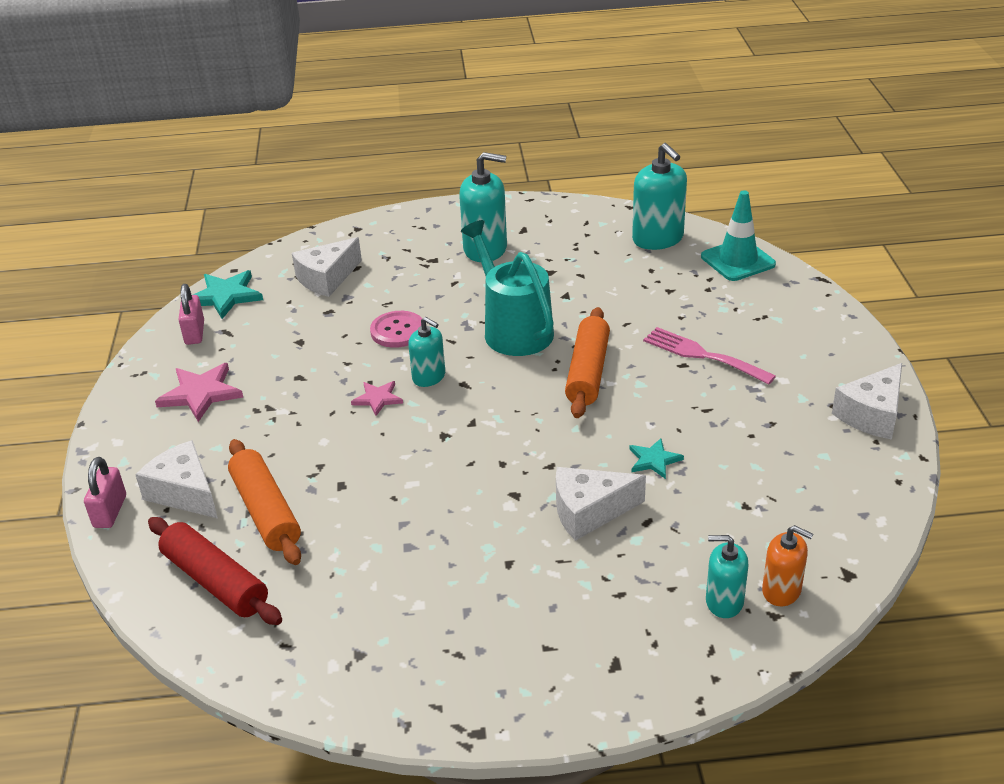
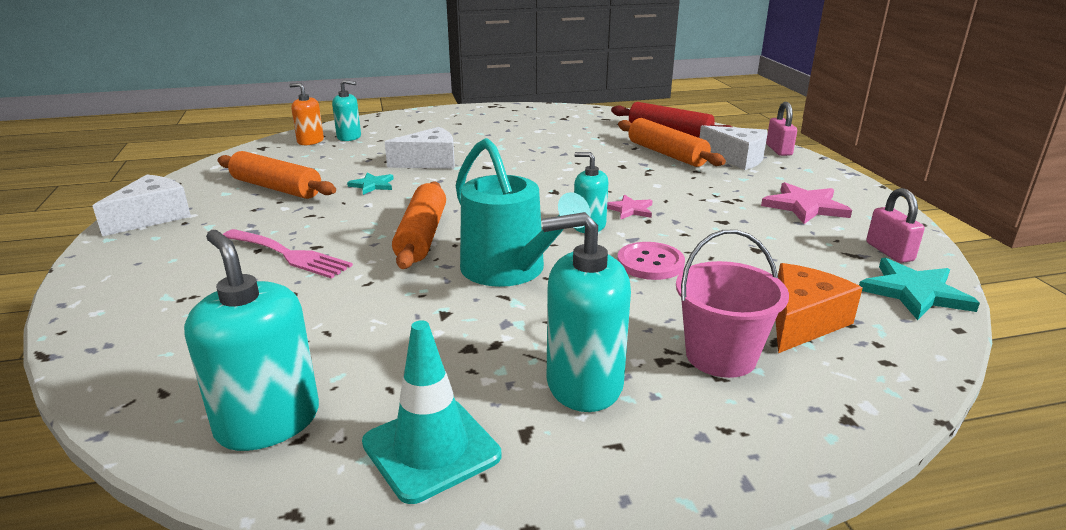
camera: 170 degrees right, 10 degrees down
white cheese [292,237,362,297] -> orange cheese [776,263,863,353]
turquoise traffic cone [701,190,776,281] -> turquoise traffic cone moved to [362,320,501,504]
none -> orange rolling pin [218,151,336,199]
none -> pink bucket [676,229,789,378]

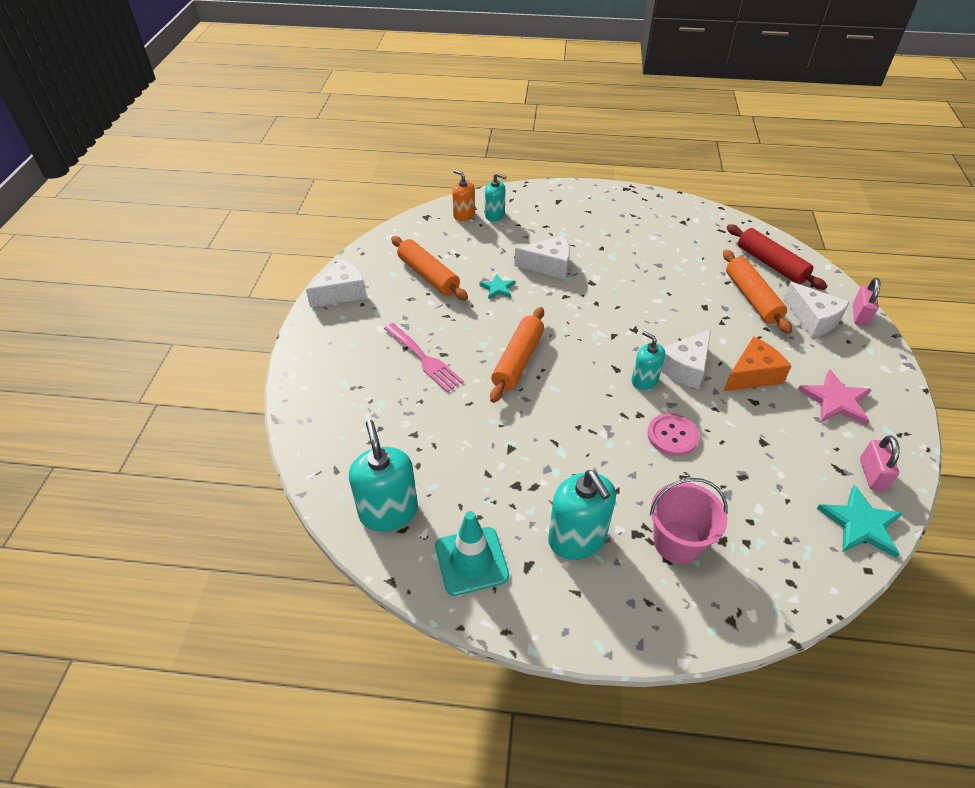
camera: 20 degrees right, 20 degrees up
turquoise watering can [456,138,591,287] -> none
turquoise soap dispenser [542,212,631,412] -> turquoise soap dispenser turned 135 degrees counterclockwise [548,470,616,560]
pink star [607,195,652,220] -> white cheese [661,329,711,389]
orange cheese [776,263,863,353] -> orange cheese moved to [724,336,791,391]

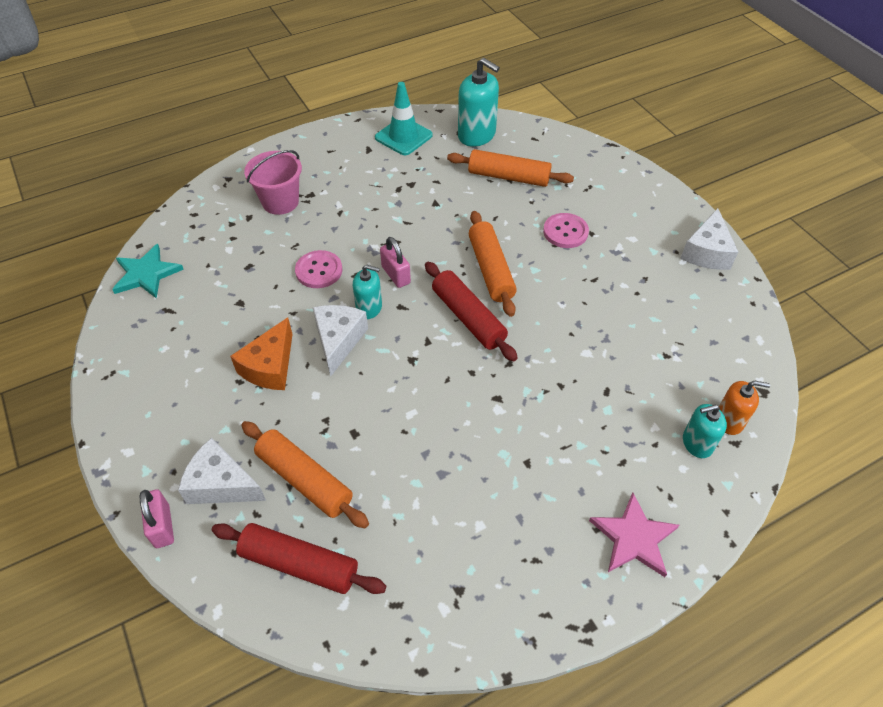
camera: 145 degrees right, 5 degrees up
pink fork [384,323,464,392] -> pink button [543,213,589,248]
orange rolling pin [391,236,468,300] -> orange rolling pin moved to [447,149,574,187]
turquoise star [480,274,516,299] -> none
white cheese [514,235,570,279] -> none
turquoise soap dispenser [548,470,616,560] -> none
pink star [798,369,871,425] -> pink star moved to [589,493,679,577]
pink padlock [860,435,900,491] -> pink padlock moved to [380,237,411,288]
none -> red rolling pin [425,262,518,362]

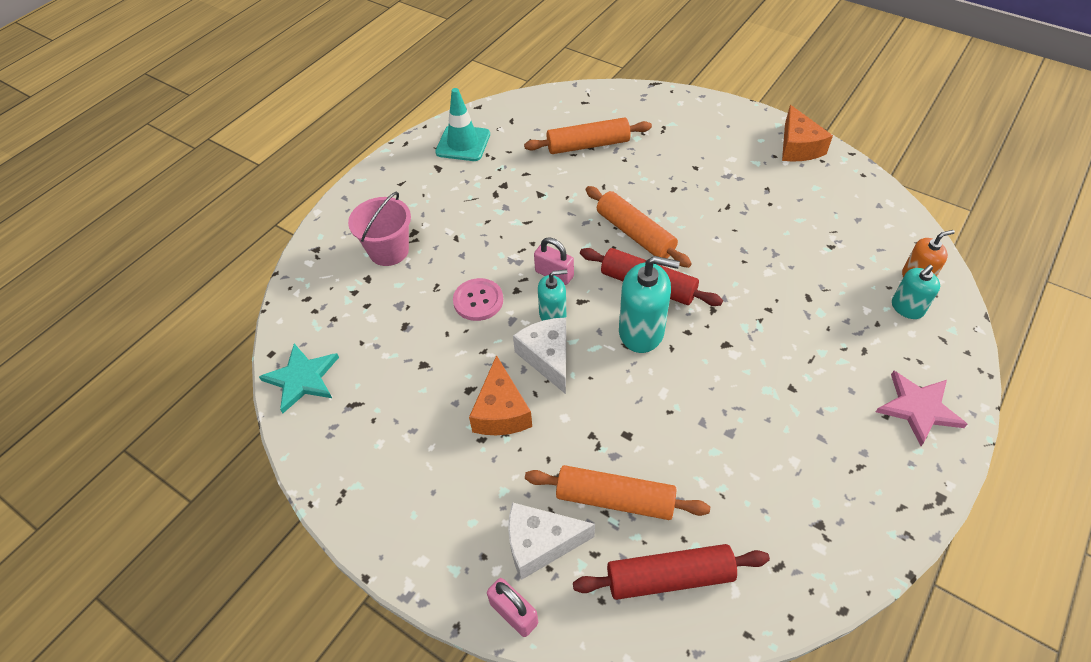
camera: 25 degrees left, 0 degrees up
turquoise soap dispenser [458,58,500,147] -> turquoise soap dispenser moved to [619,256,680,353]
pink button [543,213,589,248] -> none
white cheese [680,208,738,270] -> orange cheese [782,105,833,162]

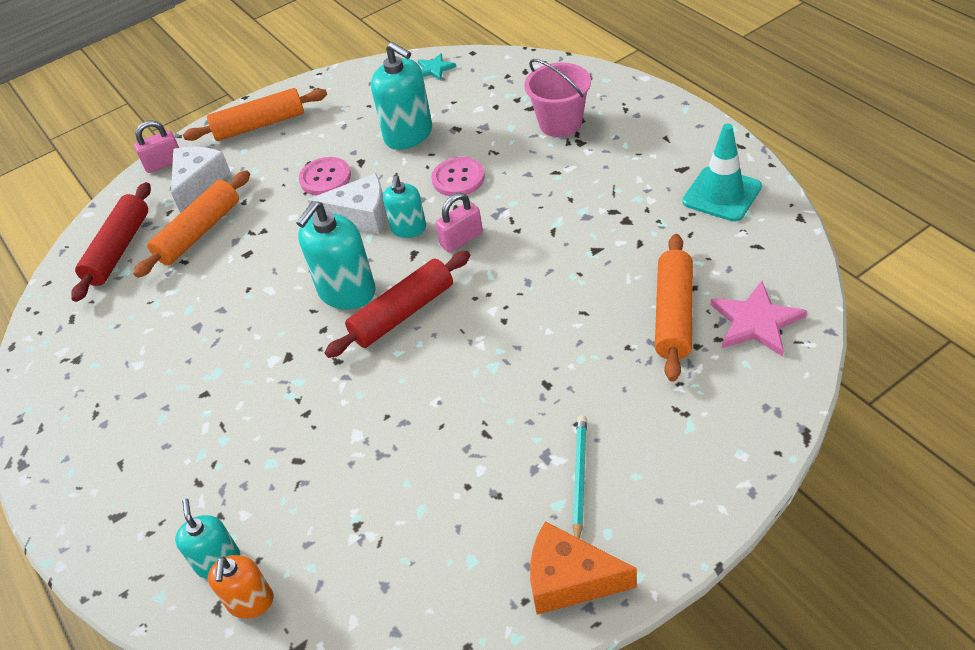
camera: 115 degrees right, 5 degrees down
turquoise star [259,344,339,413] -> turquoise star [418,53,456,81], size x0.60
orange cheese [469,355,532,435] -> pink button [299,157,351,195]
orange rolling pin [586,186,692,268] -> orange rolling pin moved to [183,88,327,141]
pink star [876,371,967,446] -> pink star moved to [711,281,807,357]
none -> turquoise soap dispenser [371,42,432,150]
none -> turquoise pencil [573,415,587,539]

